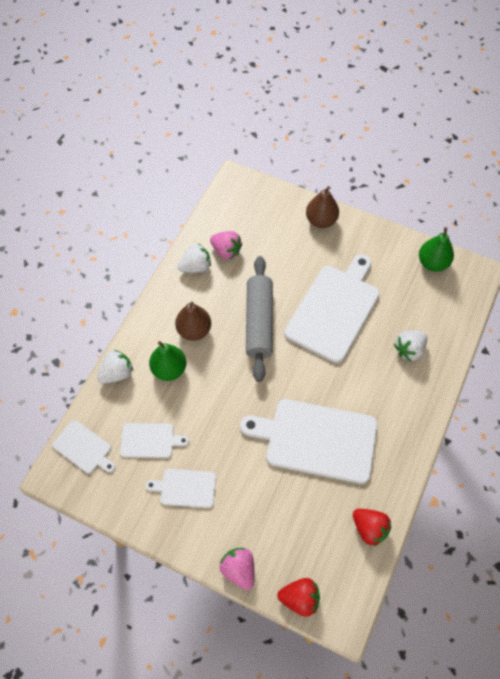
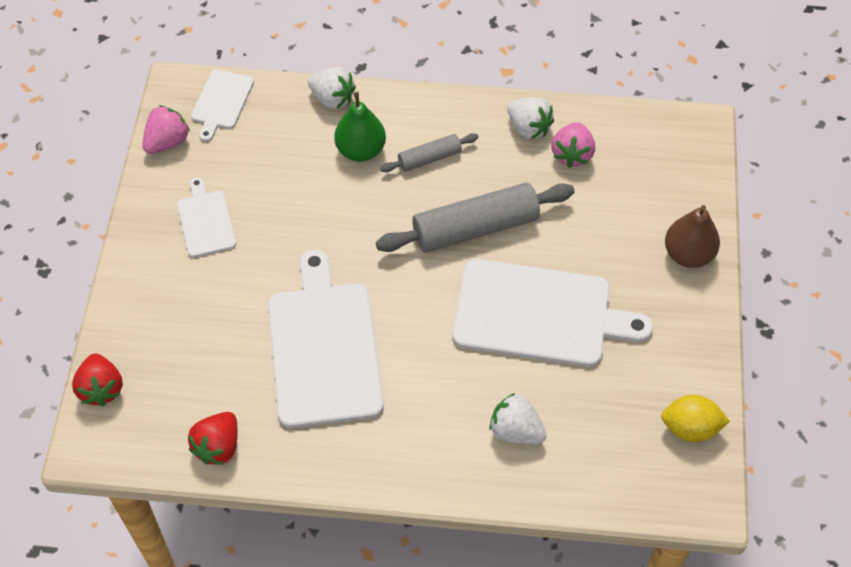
camera: 70 degrees right, 5 degrees down
white cutting board [120,423,189,458] -> none
brown pear [175,302,211,341] -> grey rolling pin [380,133,479,172]
pink strawberry [220,547,254,590] -> pink strawberry moved to [142,105,190,154]
green pear [419,227,454,272] -> yellow lemon [661,395,730,442]

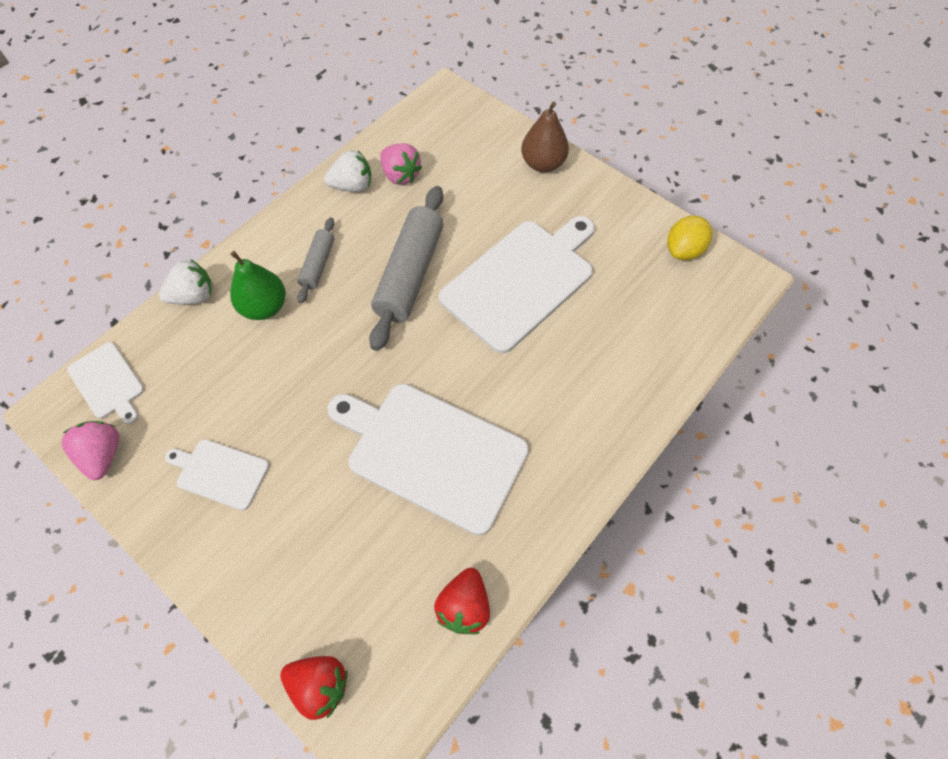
camera: 55 degrees left, 5 degrees up
red strawberry [188,412,237,465] -> red strawberry turned 45 degrees clockwise [434,568,490,634]
white strawberry [489,393,547,445] -> none

